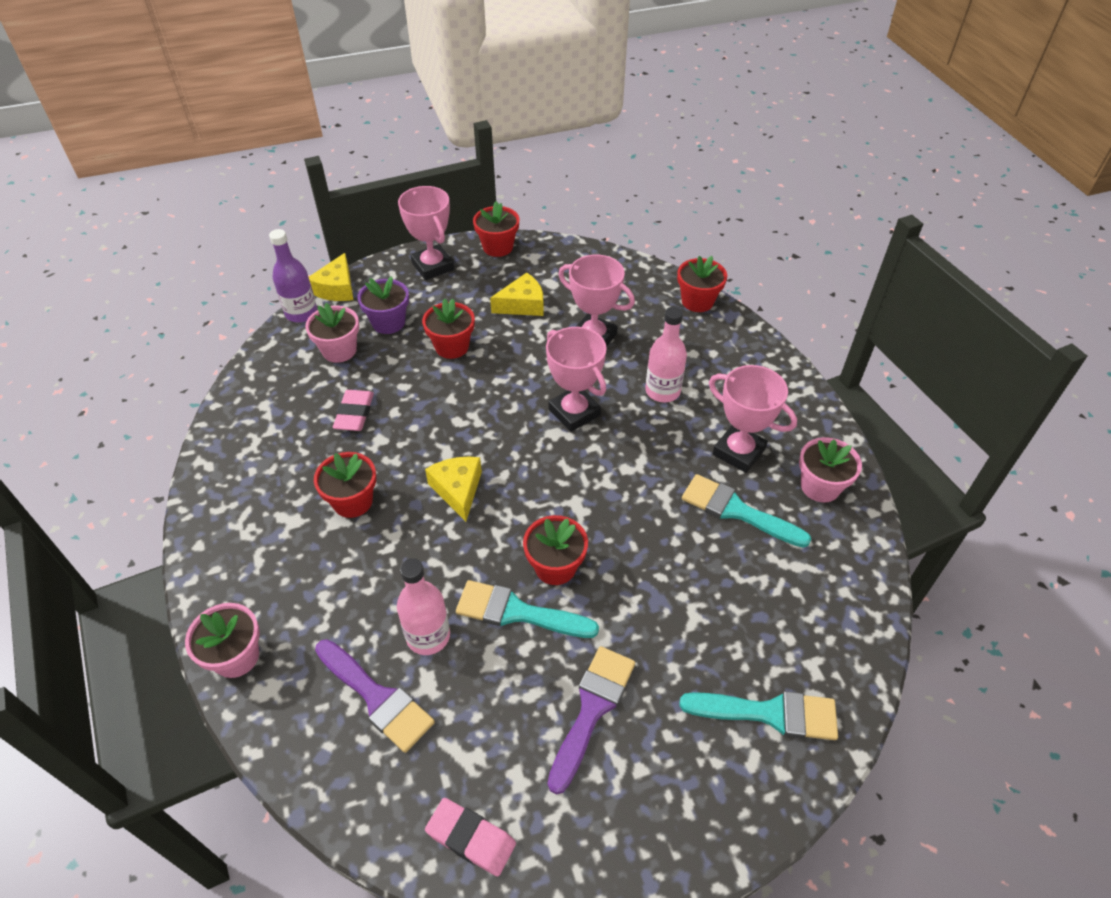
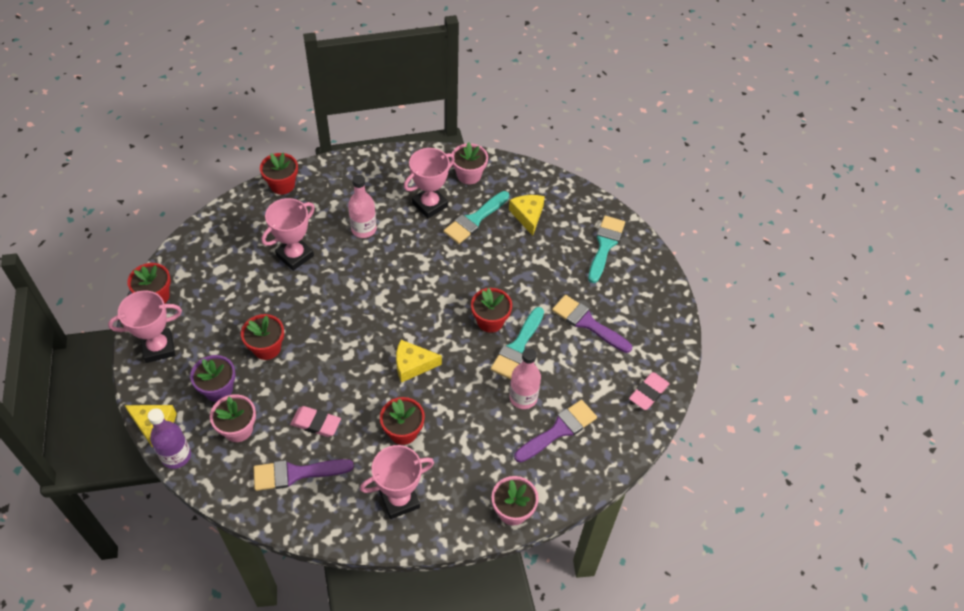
camera: 80 degrees left, 5 degrees up
yellow cheese [490,273,544,316] -> yellow cheese moved to [509,195,545,236]
pink trophy [546,327,607,432] -> pink trophy moved to [360,445,434,519]
none -> purple brush [253,459,354,491]

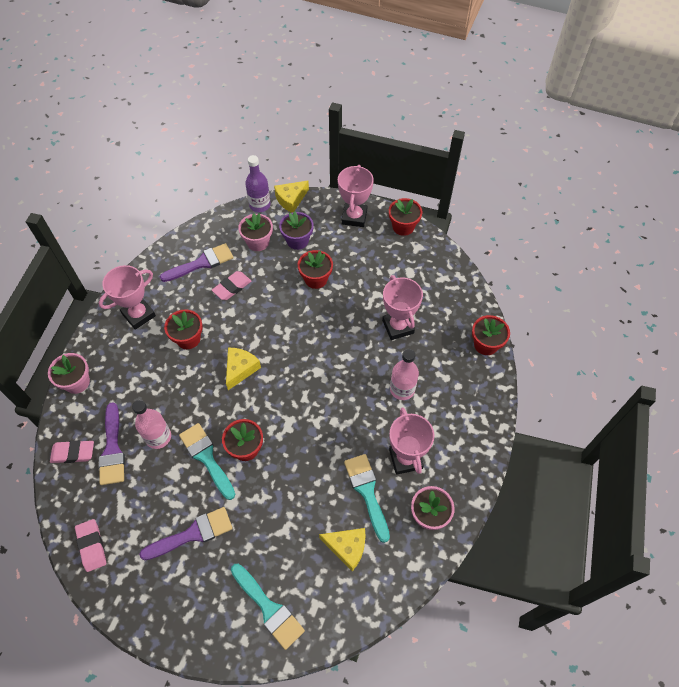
camera: 120 degrees right, 5 degrees up
purple brush [253,459,354,491] -> purple brush turned 45 degrees clockwise [160,243,234,282]
pink trophy [360,445,434,519] -> pink trophy turned 45 degrees clockwise [99,265,156,330]
none -> pink eraser [50,440,94,463]

